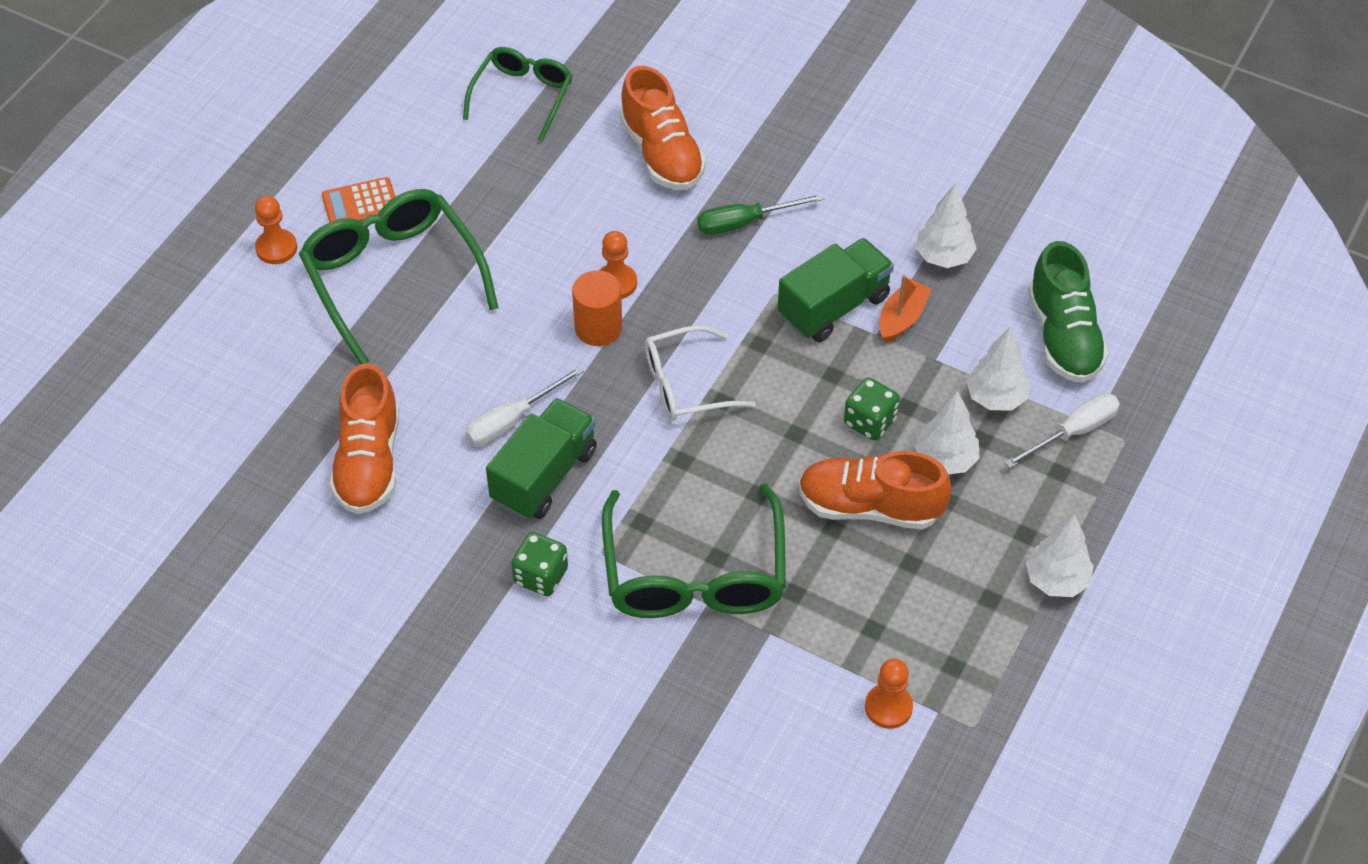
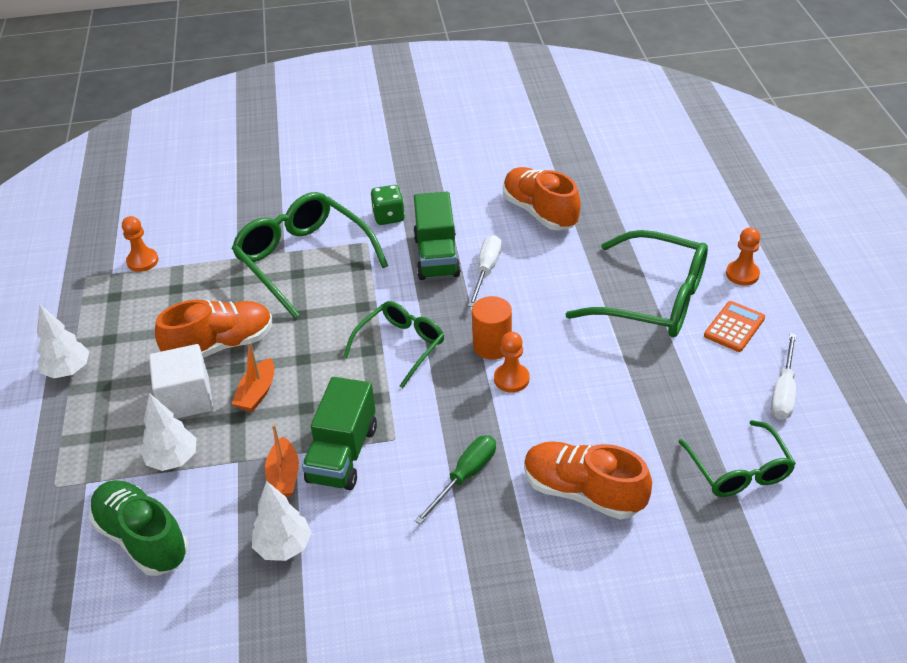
camera: 145 degrees right, 10 degrees down
white glasses [645,325,756,421] -> green glasses [343,301,444,388]
green dice [844,377,899,441] -> orange boat [232,342,274,412]
white tree [915,390,980,474] -> white cube [149,344,213,419]
white screwdriver [1005,393,1120,469] -> white screwdriver moved to [771,333,797,420]

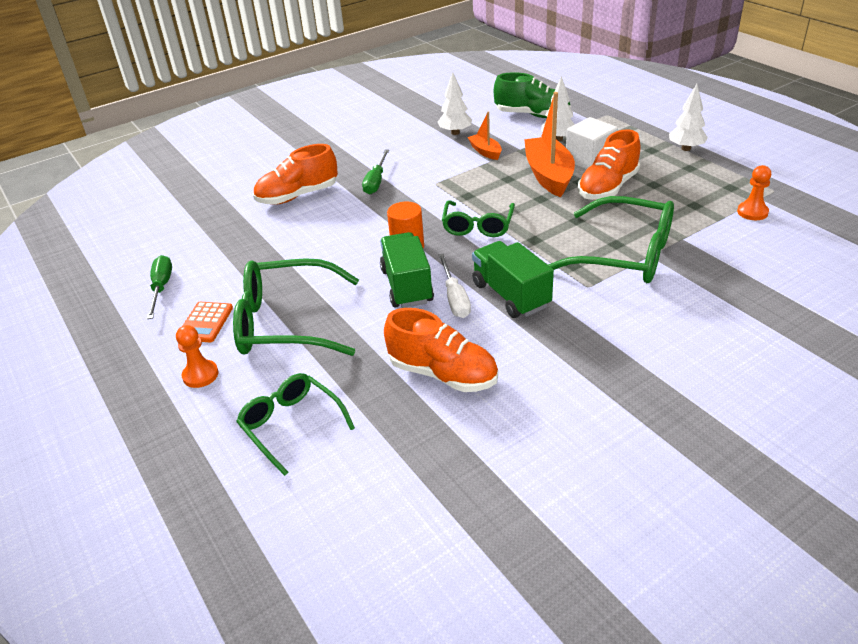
camera: 155 degrees right, 5 degrees down
orange boat [232,342,274,412] -> orange boat [524,92,575,197], size x1.93
green truck [302,377,377,490] -> green truck moved to [380,232,434,308]
green dice [371,185,405,225] -> none
orange pawn [494,332,530,393] -> none
orange shoe [524,441,652,520] -> orange shoe turned 150 degrees clockwise [253,144,338,205]
green glasses [678,420,796,497] -> green glasses moved to [236,373,355,476]
white screwdriver [771,333,797,420] -> green screwdriver [147,255,172,319]

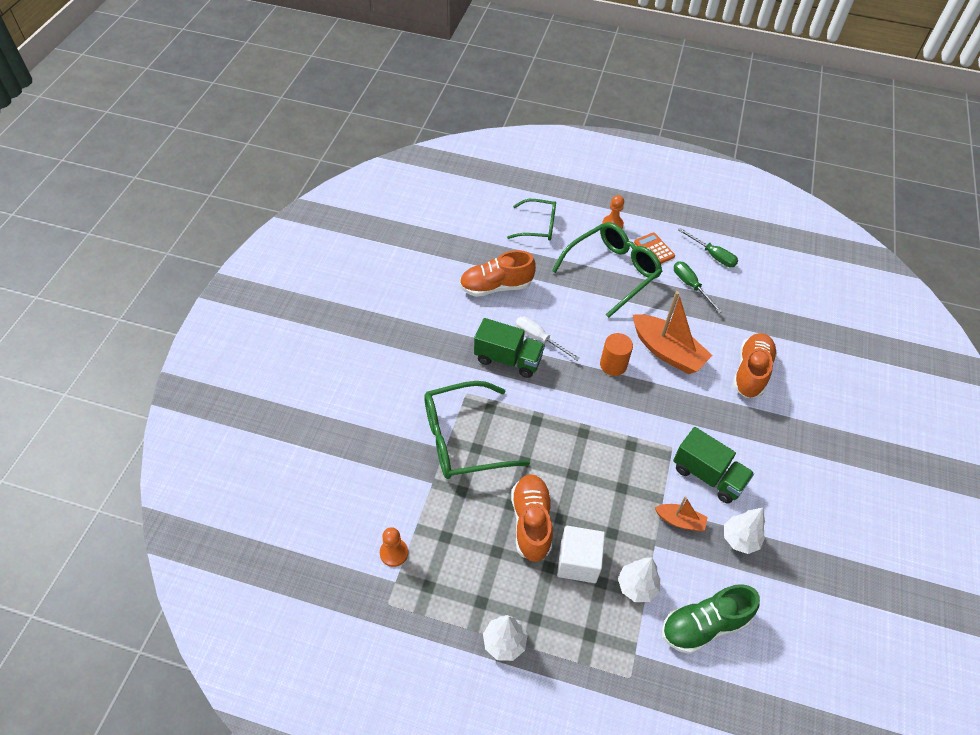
camera: 135 degrees right, 15 degrees up
green screwdriver [362,150,389,195] -> green screwdriver moved to [674,261,723,313]
green truck [380,232,434,308] -> green truck moved to [673,427,754,504]
green glasses [442,200,515,237] -> none
orange boat [524,92,575,197] -> orange boat moved to [633,291,713,374]

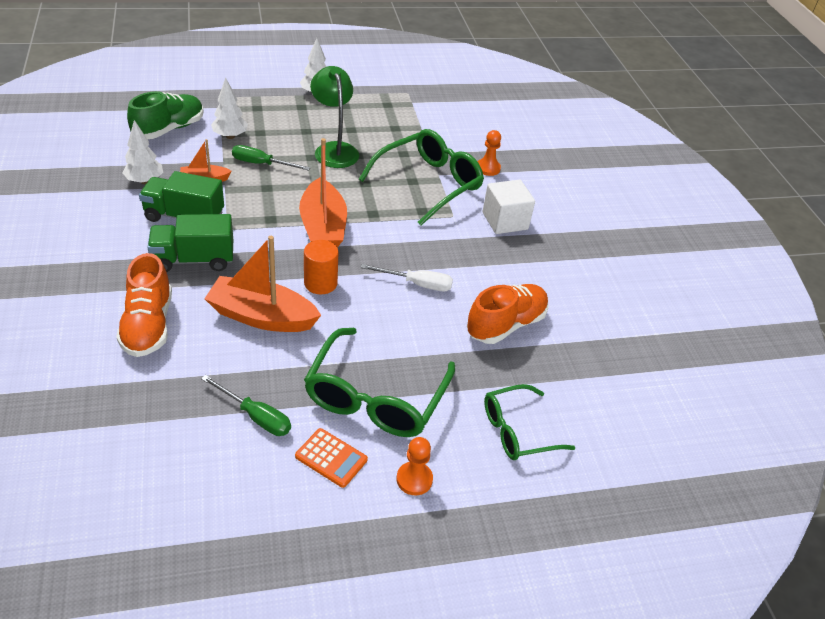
camera: 150 degrees right, 10 degrees down
orange pawn [380,527,408,567] -> orange pawn moved to [478,130,501,176]
green truck [474,318,545,378] -> green truck moved to [147,214,233,272]
orange shoe [511,474,553,562] -> green lamp [310,66,359,168]
white cube [557,526,605,583] -> white cube moved to [483,180,535,234]
green screwdriver [678,228,738,267] -> green screwdriver moved to [232,145,310,171]
none -> orange boat [299,138,347,248]

